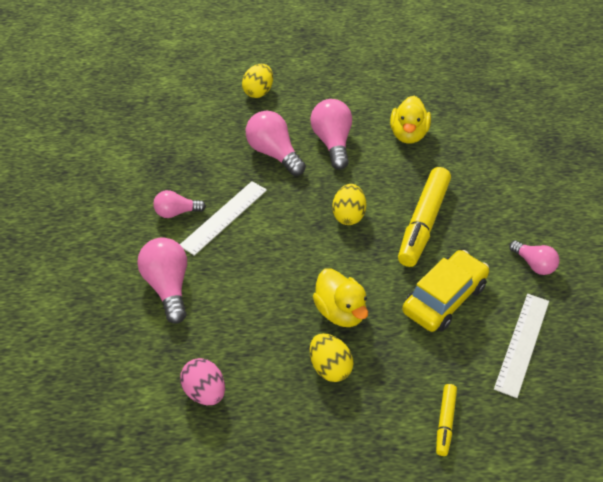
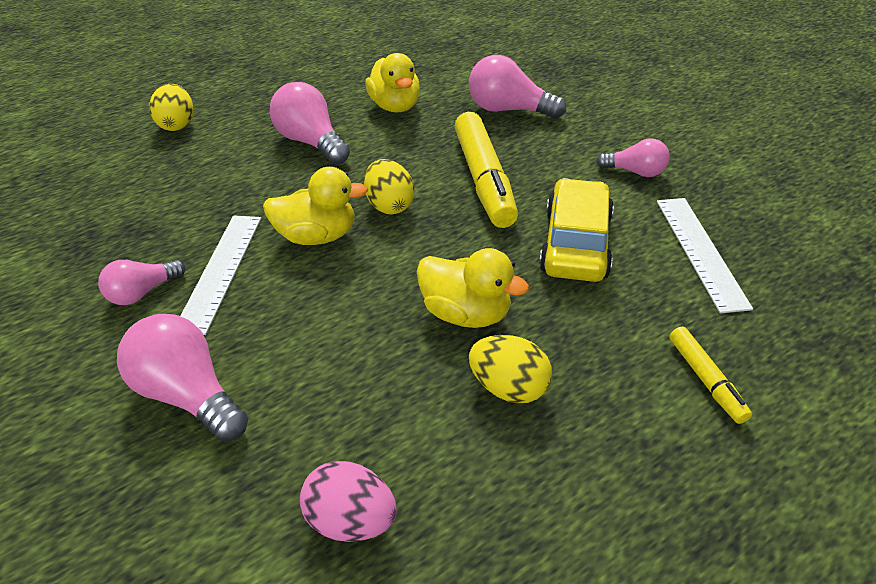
camera: 30 degrees left, 5 degrees down
pink light bulb [246,111,306,176] -> pink light bulb moved to [469,55,566,119]
none -> yellow duck [263,167,368,245]

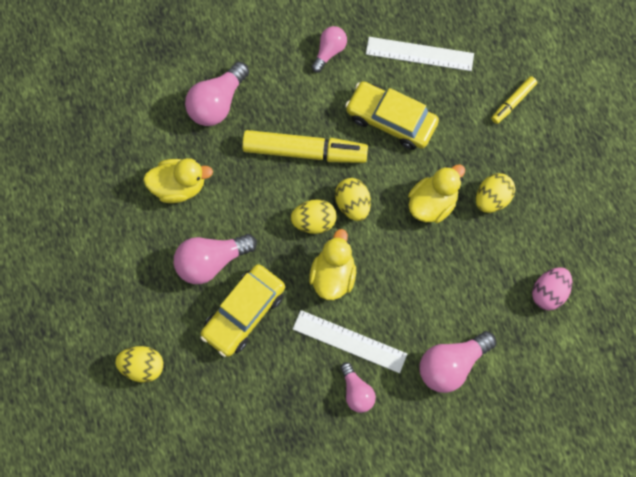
camera: 75 degrees left, 30 degrees up
yellow marker [669,327,752,424] -> yellow marker turned 135 degrees clockwise [491,76,537,124]
none -> yellow car [200,264,285,357]
none -> yellow egg [335,178,371,221]

